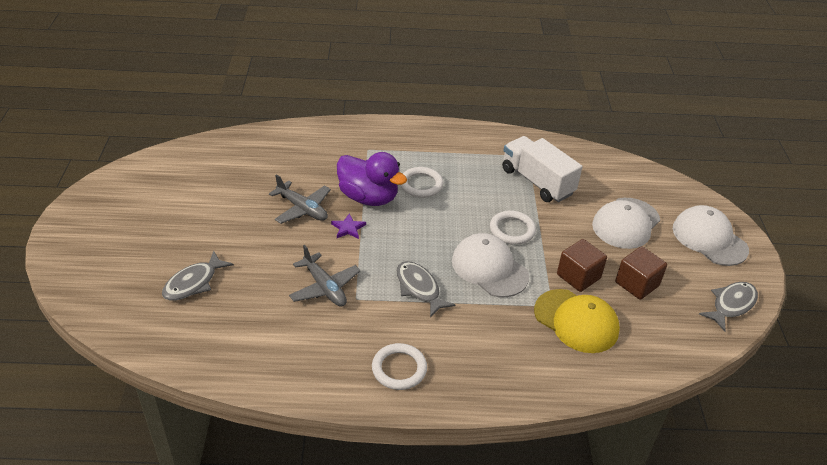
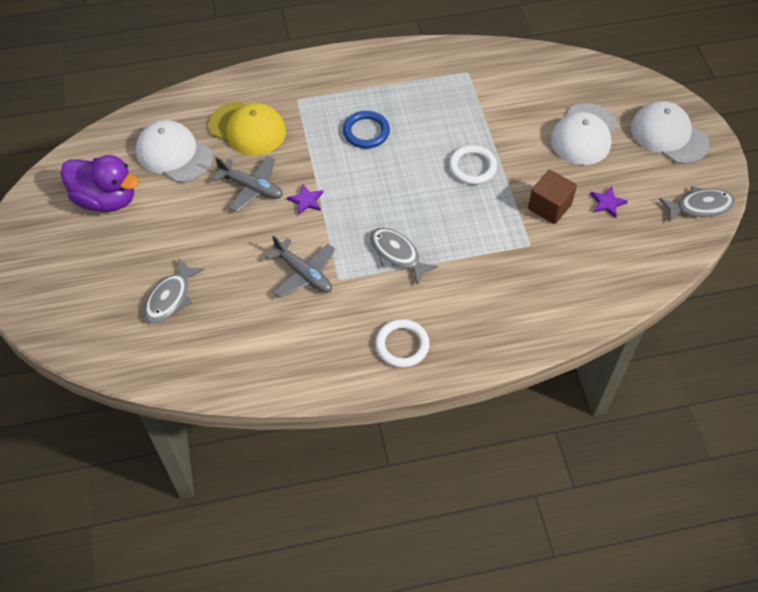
camera: 10 degrees left, 15 degrees up
purple duck [337,152,407,206] -> purple duck moved to [60,155,139,212]
white ring [400,167,444,198] -> blue ring [343,111,390,149]
white cap [452,233,529,297] -> white cap moved to [136,120,213,182]
white truck [502,136,583,202] -> none
yellow cap [534,289,620,353] -> yellow cap moved to [209,101,286,156]
brown cube [615,246,667,300] -> purple star [590,187,628,218]
grey fish [699,282,758,332] -> grey fish turned 45 degrees clockwise [659,186,736,222]

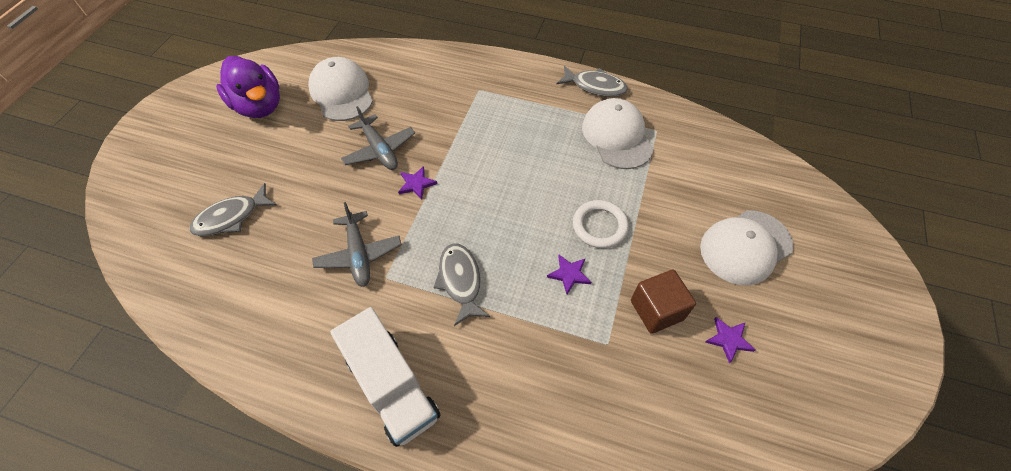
camera: 30 degrees right, 0 degrees up
yellow cap [209,101,286,156] -> none
blue ring [343,111,390,149] -> none
white ring [375,319,430,368] -> white truck [330,307,440,447]
white cap [631,101,709,164] -> white cap moved to [582,98,654,169]
grey fish [659,186,736,222] -> grey fish moved to [556,66,628,97]
none -> purple star [547,255,591,294]

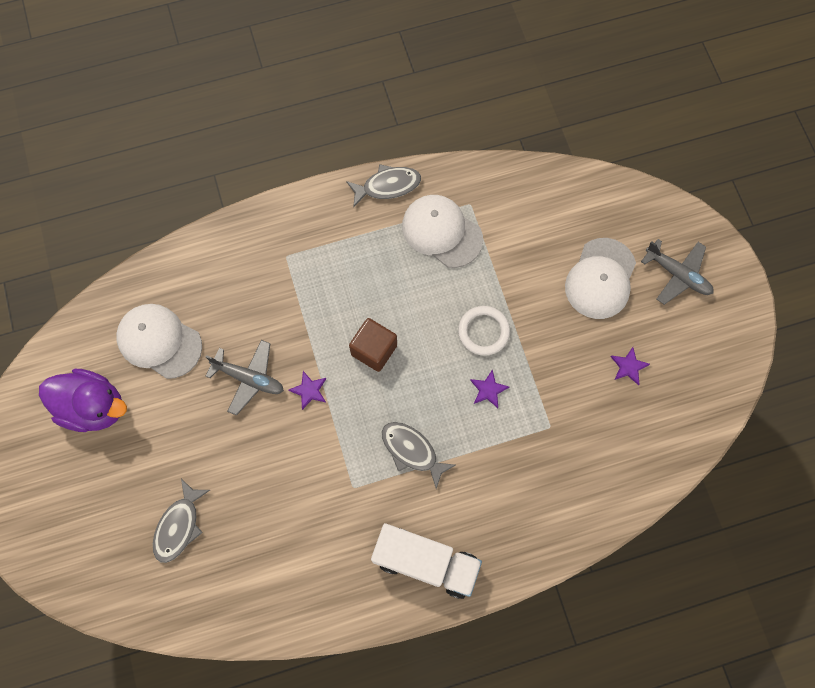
camera: 35 degrees left, 15 degrees up
grey plane [312,202,402,287] -> grey plane moved to [641,239,713,305]
brown cube [631,270,696,334] -> brown cube moved to [349,318,397,372]

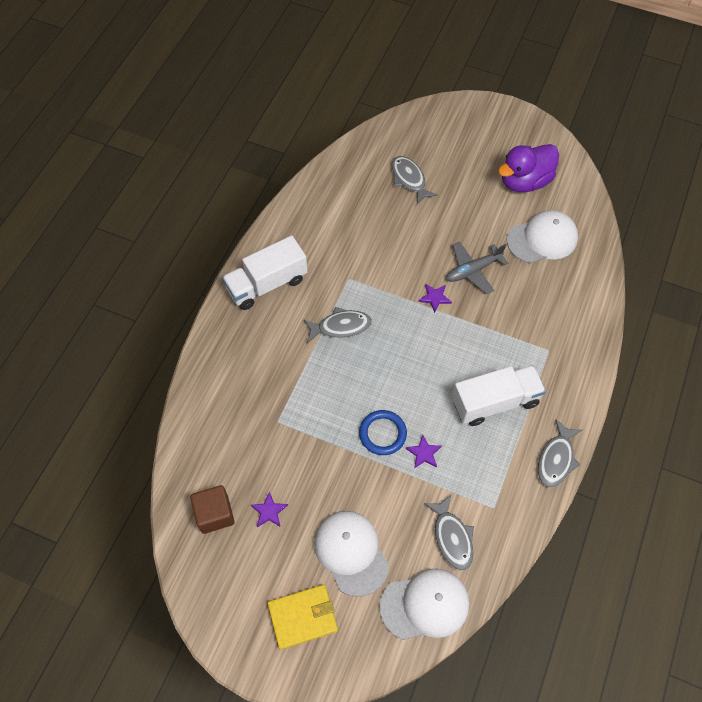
camera: 130 degrees right, 10 degrees down
brown cube [349,318,397,372] -> brown cube moved to [190,485,235,534]
white cap [402,195,483,268] -> white cap moved to [380,569,469,640]
white ring [458,306,510,356] -> blue ring [359,410,407,455]
purple star [470,369,509,408] -> purple star moved to [406,435,442,469]
grey plane [641,239,713,305] -> yellow wallet [268,584,338,650]
none -> grey fish [424,494,474,570]
none -> white truck [452,365,546,426]

